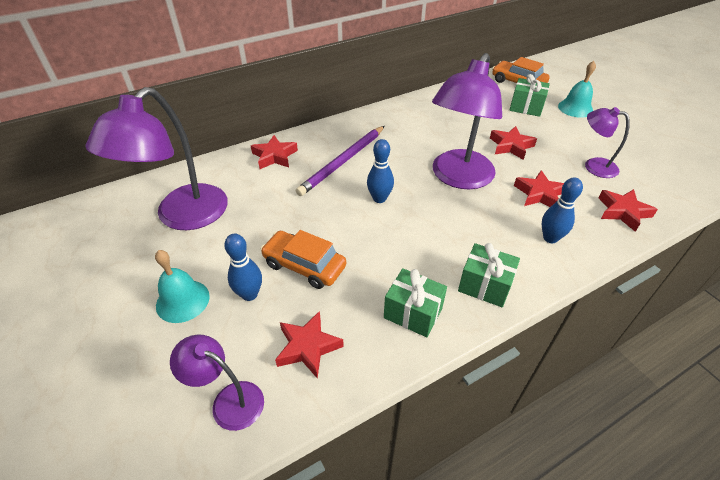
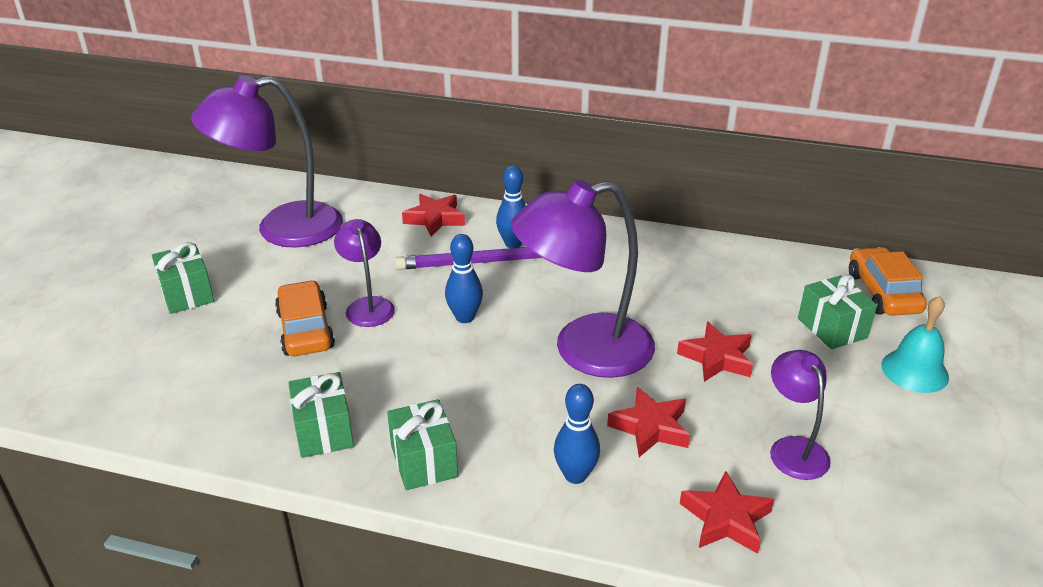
camera: 45 degrees right, 10 degrees down
turquoise bell [155,250,210,323] -> green gift [152,242,214,314]
purple lamp [170,334,264,431] -> purple lamp moved to [334,219,395,327]
blue bowling pin [224,234,262,301] -> blue bowling pin moved to [496,165,526,248]
red star [275,311,344,379] -> none

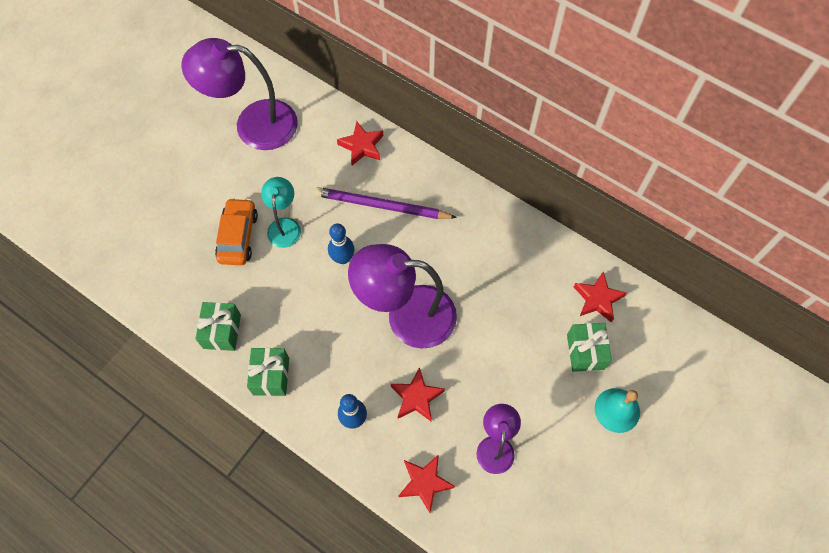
camera: 20 degrees right, 30 degrees up
green gift [152,242,214,314] -> none
purple lamp [334,219,395,327] -> turquoise lamp [261,177,301,248]
blue bowling pin [496,165,526,248] -> none
red star [677,322,753,382] -> red star moved to [574,272,627,322]
orange car [849,247,927,316] -> none

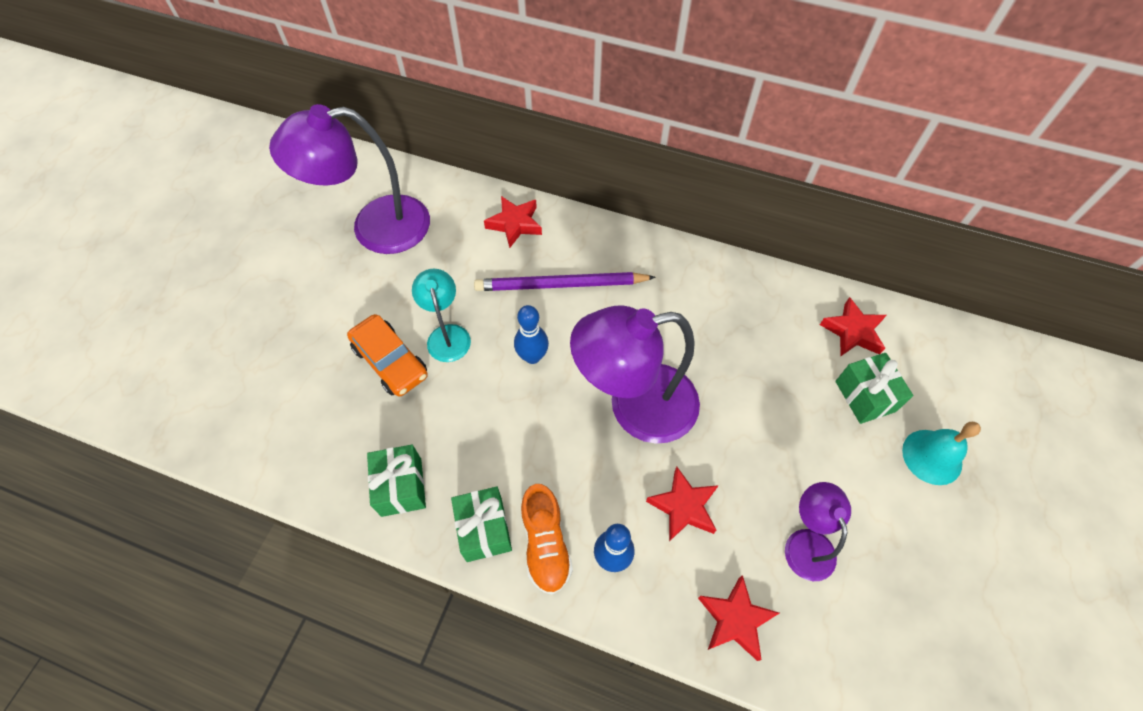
camera: 15 degrees left, 5 degrees down
orange car [215,198,258,265] -> orange car turned 150 degrees clockwise [347,314,428,397]
none -> orange shoe [521,484,573,595]

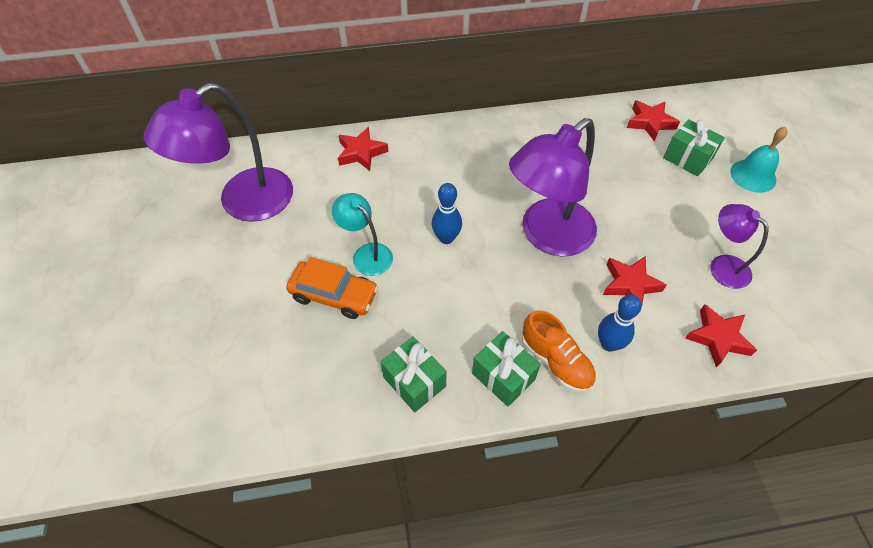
camera: 30 degrees left, 5 degrees down
purple pencil [474,272,656,291] -> none

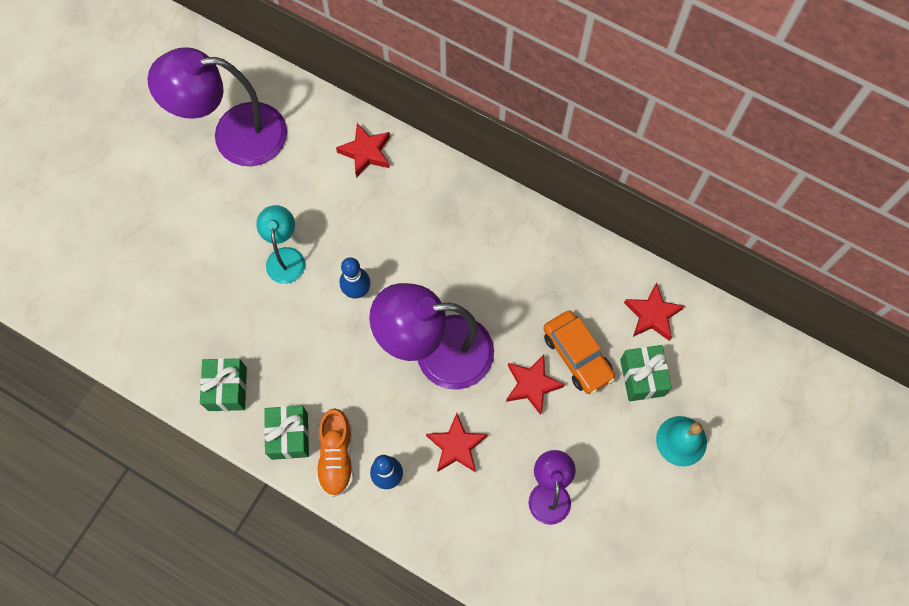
camera: 40 degrees right, 15 degrees up
orange car [286,257,379,319] -> orange car moved to [543,310,615,394]
red star [685,304,757,368] -> red star moved to [506,355,565,415]

